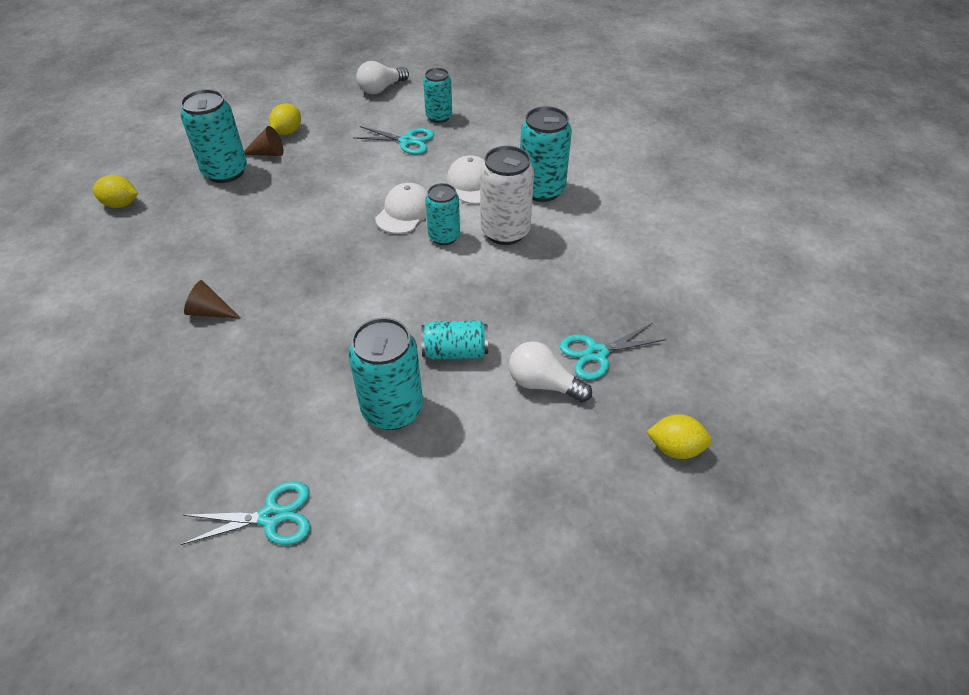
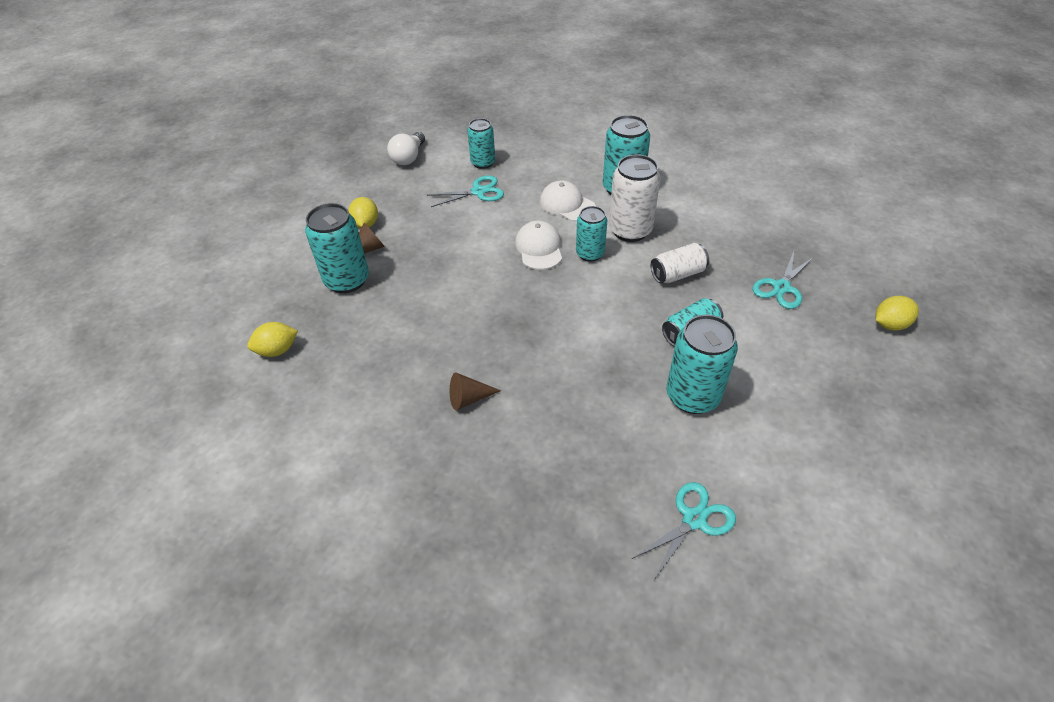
camera: 30 degrees left, 0 degrees up
white light bulb [509,341,592,402] -> none
none -> white can [651,243,709,283]

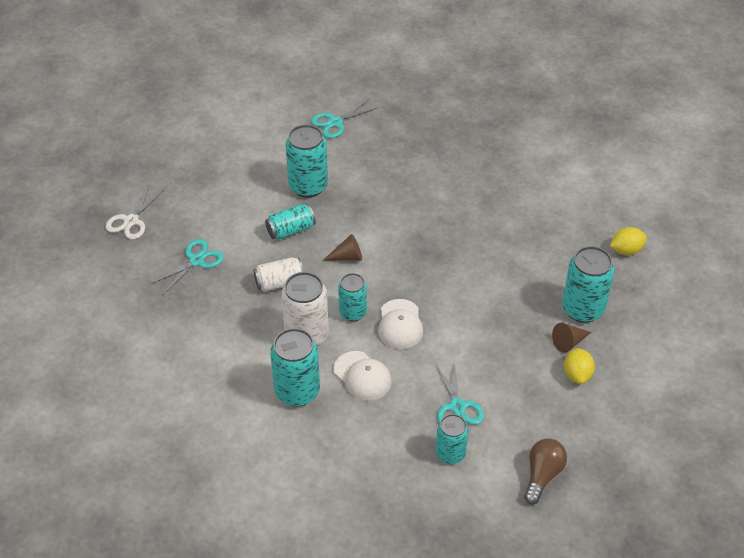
camera: 175 degrees left, 0 degrees up
white light bulb [387,132,425,165] -> brown light bulb [524,438,567,504]
turquoise scissors [427,175,504,207] -> turquoise scissors turned 90 degrees counterclockwise [435,359,484,425]
brown cone [450,373,501,410] -> brown cone moved to [323,234,362,261]
yellow lemon [875,296,919,331] -> white scissors [105,186,164,240]

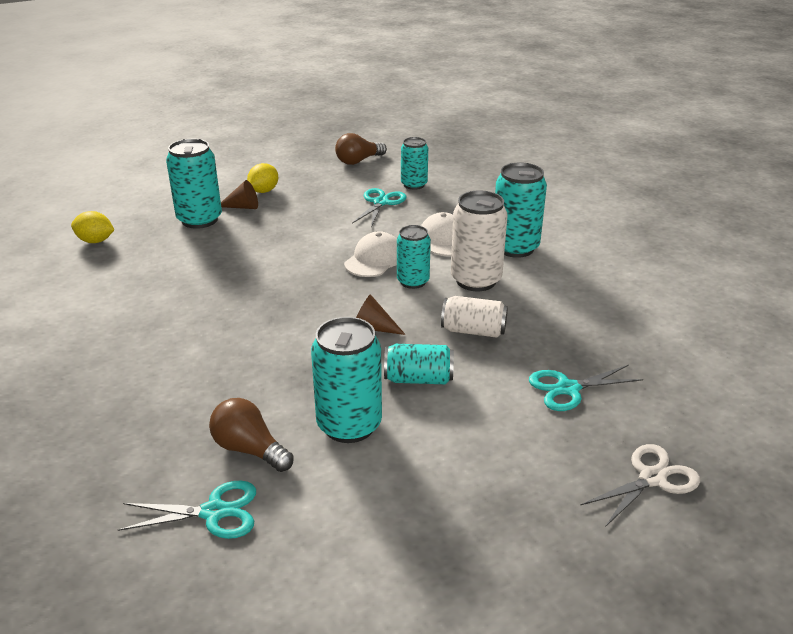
camera: 150 degrees left, 15 degrees down
none -> brown light bulb [209,398,294,472]

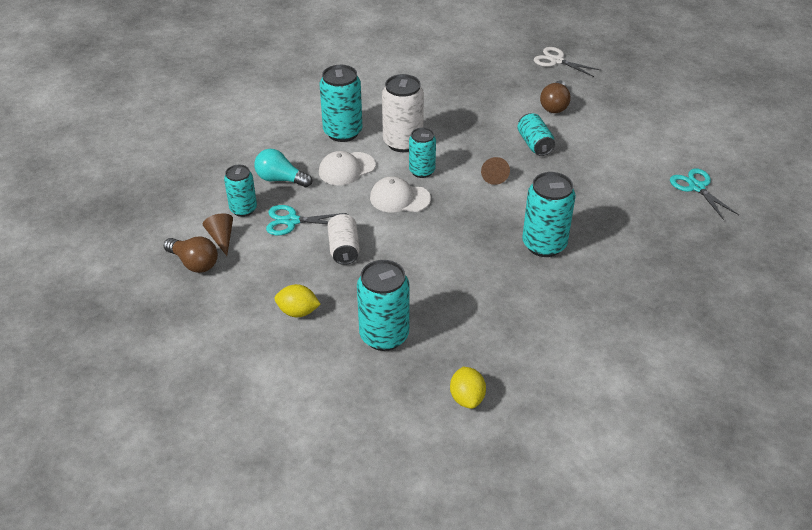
camera: 110 degrees left, 10 degrees up
brown light bulb [209,398,294,472] -> brown light bulb moved to [540,80,571,113]
brown cone [221,180,258,209] -> brown cone moved to [203,213,233,256]
turquoise can [311,317,382,443] -> turquoise can moved to [522,172,576,257]
white can [441,296,508,338] -> white can moved to [327,213,360,265]
turquoise scissors [529,365,643,411] -> none
none -> turquoise light bulb [254,149,312,187]

